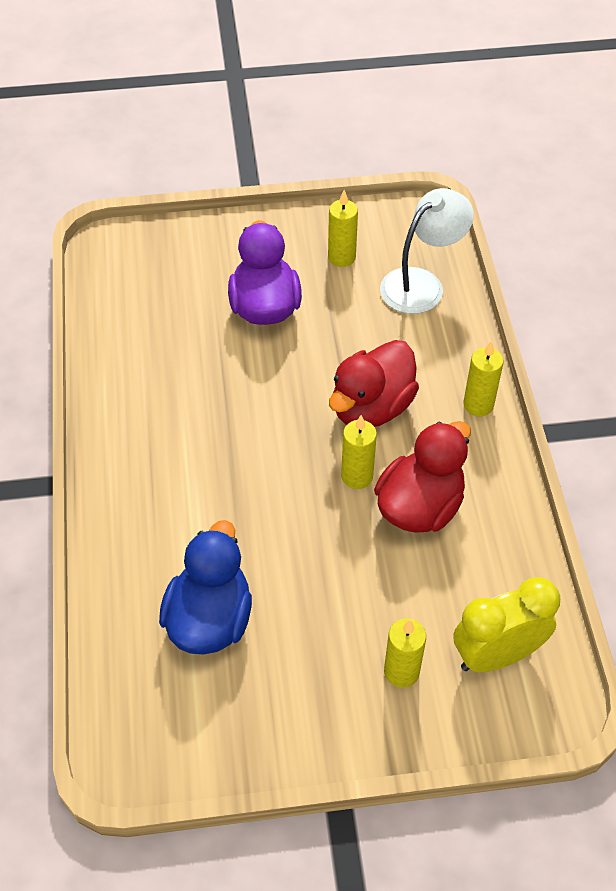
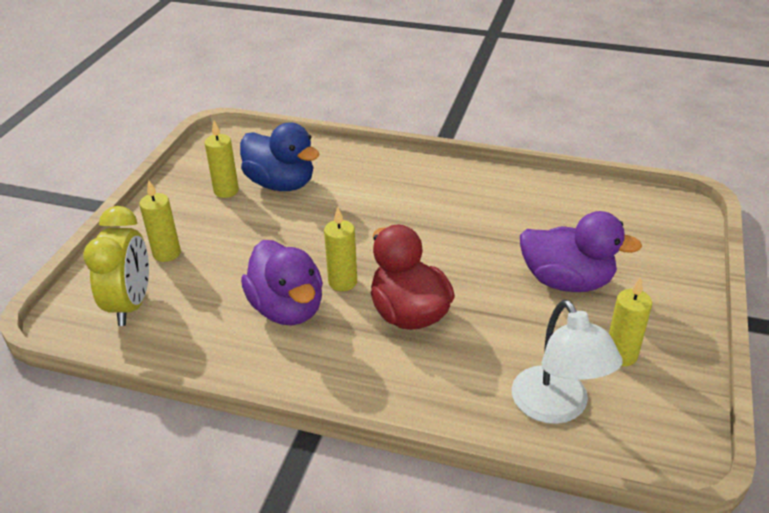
camera: 115 degrees right, 15 degrees down
red duck [374,421,471,533] -> purple duck [241,240,323,325]
yellow candle [463,341,504,416] -> yellow candle moved to [204,121,239,198]

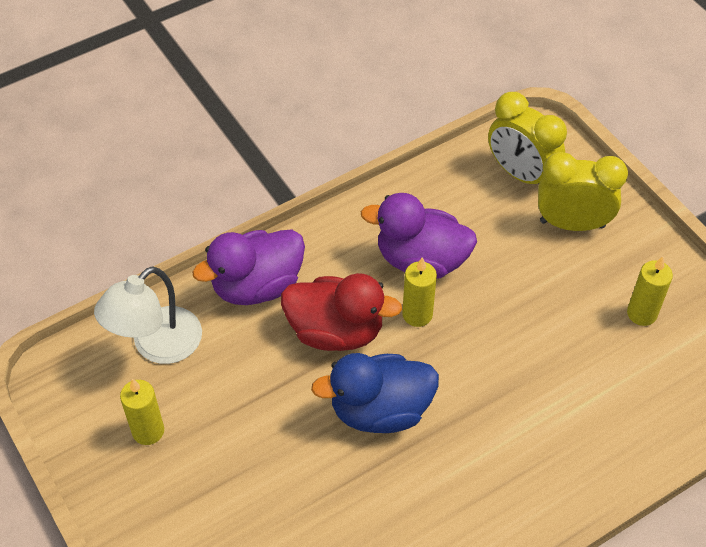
camera: 130 degrees right, 15 degrees up
yellow candle [139,179,181,262] -> yellow clock [538,152,628,231]
blue duck [240,122,320,191] -> blue duck moved to [311,353,439,433]
white lamp [512,299,622,424] -> white lamp turned 75 degrees counterclockwise [94,266,202,364]
purple duck [520,211,642,292] -> purple duck moved to [192,230,305,305]

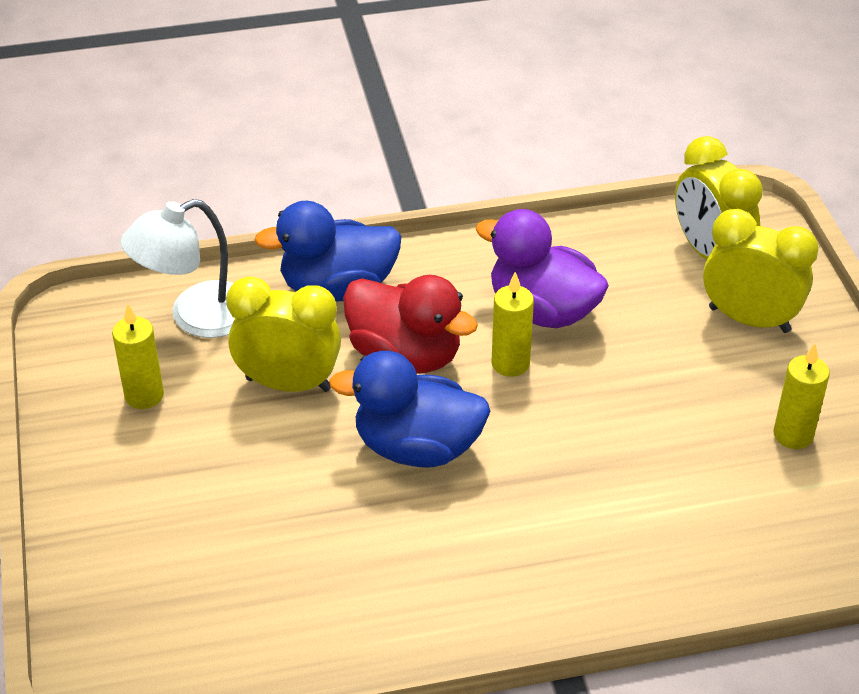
camera: 20 degrees right, 10 degrees down
purple duck [192,230,305,305] -> blue duck [254,201,402,301]
none -> yellow clock [226,276,341,392]

